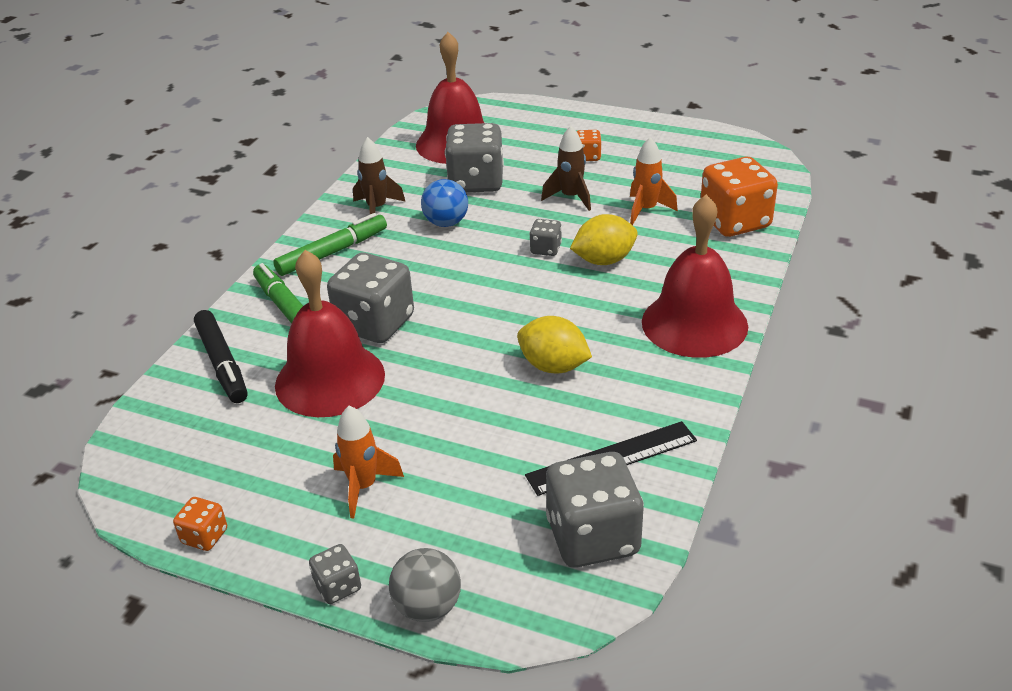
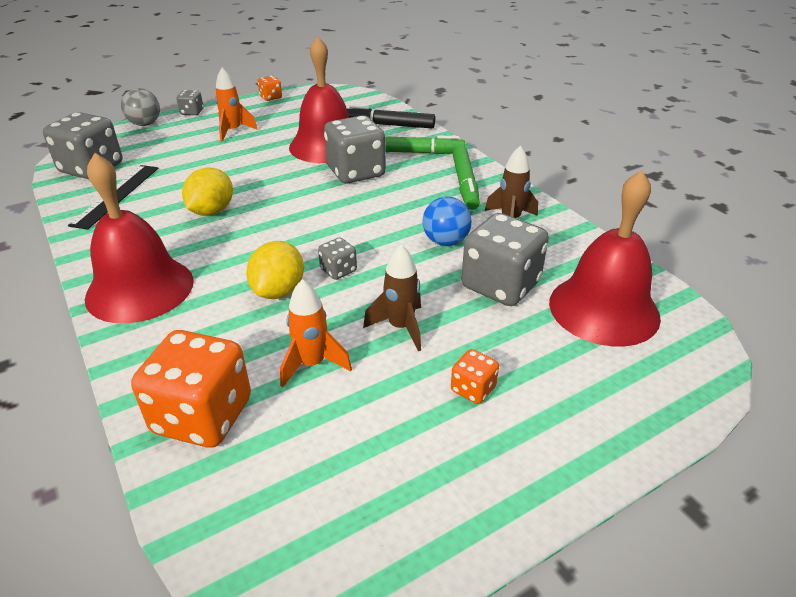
camera: 125 degrees right, 0 degrees up
yellow lemon [517,316,592,374] -> yellow lemon turned 45 degrees counterclockwise [182,167,233,216]

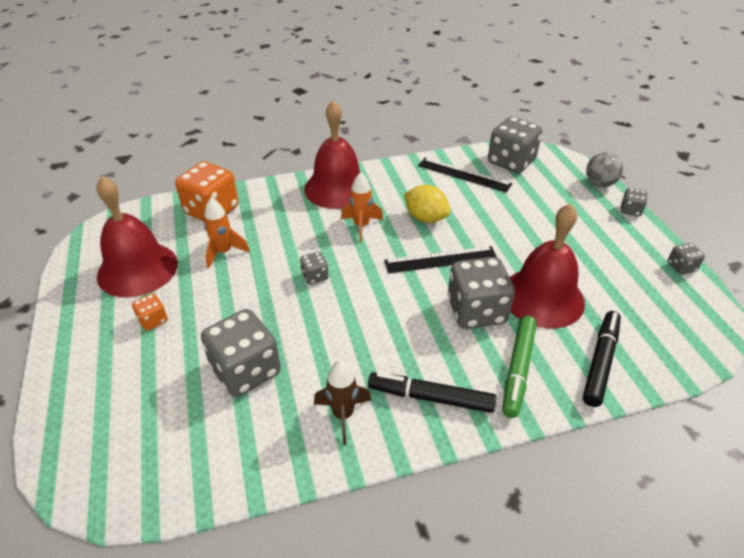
camera: 105 degrees right, 5 degrees up
orange rocket [215,68,258,142] -> orange rocket moved to [341,172,383,242]
yellow lemon [246,241,304,299] -> none
orange dice [258,76,282,101] -> grey dice [667,243,705,275]
brown rocket [363,245,421,351] -> none
blue ball [422,196,472,246] -> none
green marker [453,146,480,210] -> black marker [368,372,496,413]
red bell [549,170,661,347] -> red bell moved to [96,176,178,297]
none -> black ruler [384,246,497,273]

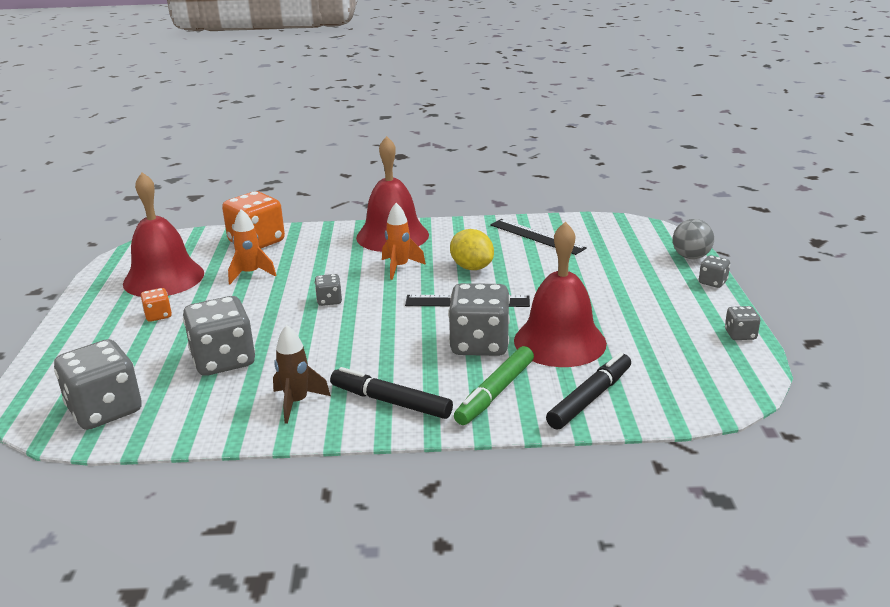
camera: 15 degrees right, 15 degrees down
grey dice [488,117,542,173] -> grey dice moved to [54,339,142,430]

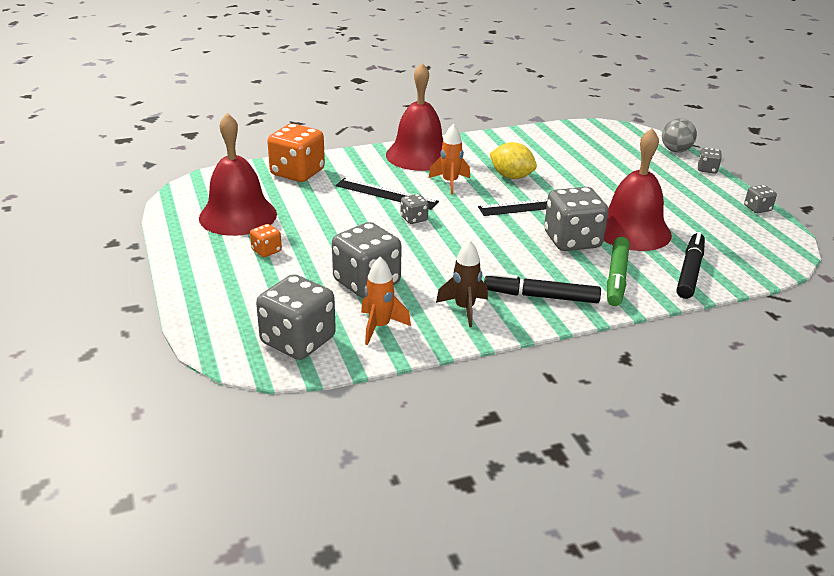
camera: 20 degrees left, 5 degrees up
orange rocket [228,209,277,284] -> orange rocket moved to [361,257,411,345]
black ruler [490,219,587,255] -> black ruler moved to [336,178,439,210]

